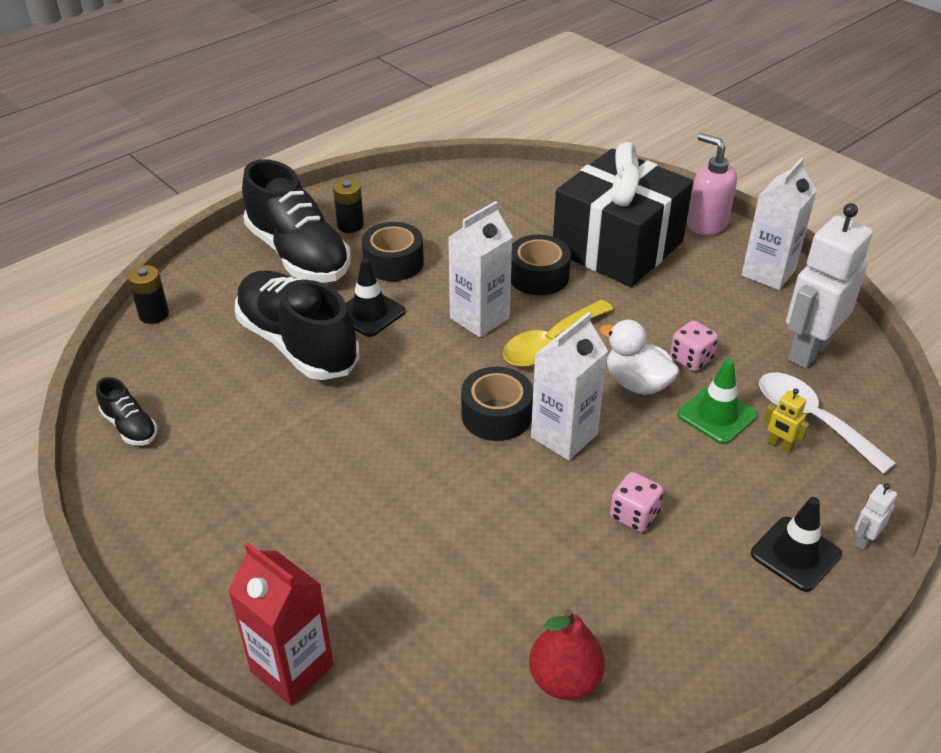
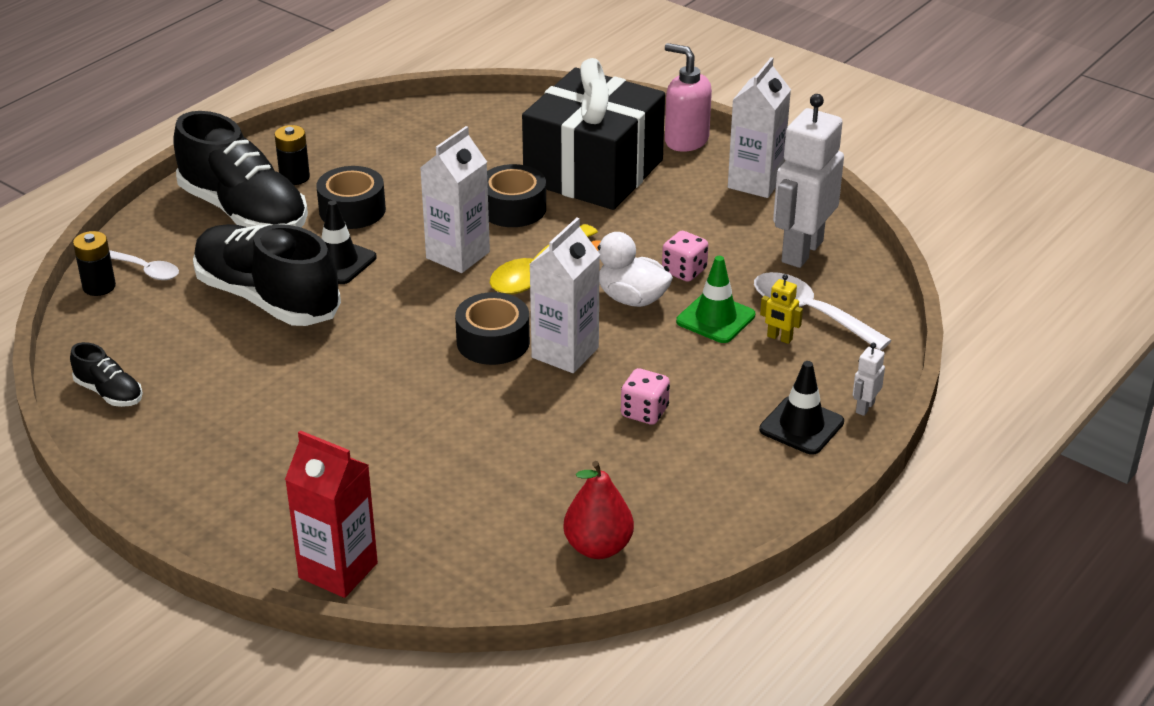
camera: 10 degrees left, 5 degrees down
none -> white spoon [109,250,179,280]

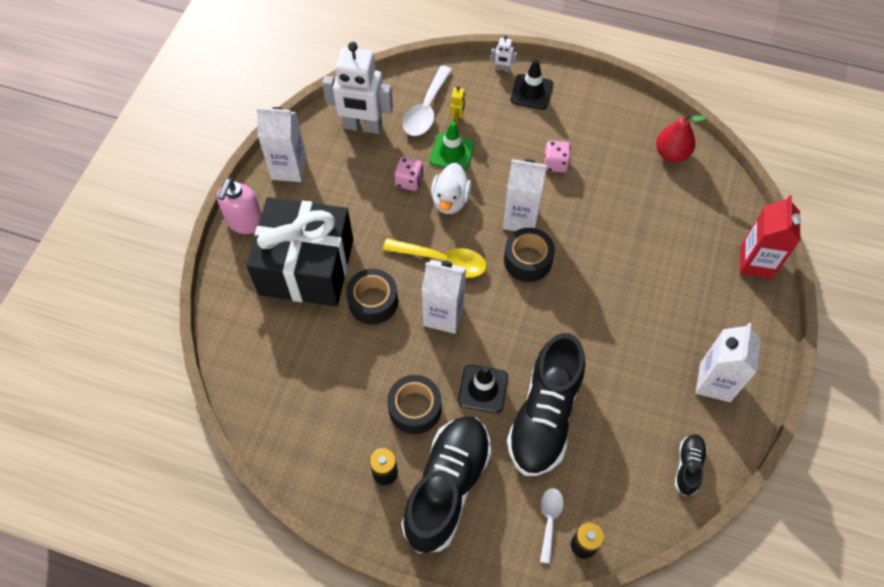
camera: 110 degrees left, 25 degrees up
none -> white carton [696,323,761,402]

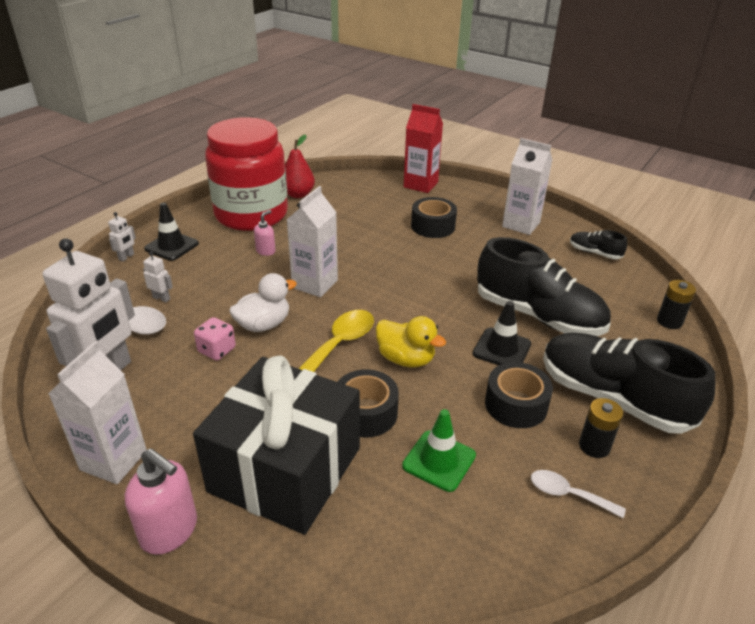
camera: 75 degrees left, 25 degrees down
white carton [421,260,466,334] -> yellow duck [376,316,446,367]
green traffic cone [429,121,475,171] -> green traffic cone moved to [402,409,476,492]
white duck [431,163,472,214] -> white duck turned 60 degrees counterclockwise [229,273,297,332]
yellow robot [450,86,465,124] -> white robot [143,252,173,302]
black tape [504,228,555,282] -> black tape moved to [411,197,457,238]
white spoon [540,488,564,564] -> white spoon moved to [531,470,626,518]
pink dice [544,141,571,172] -> pink soap dispenser [254,210,276,256]
none -> red jar [205,117,288,231]

